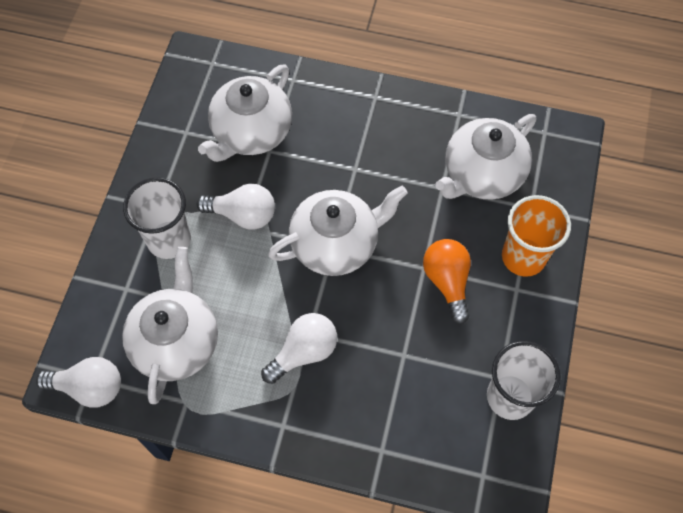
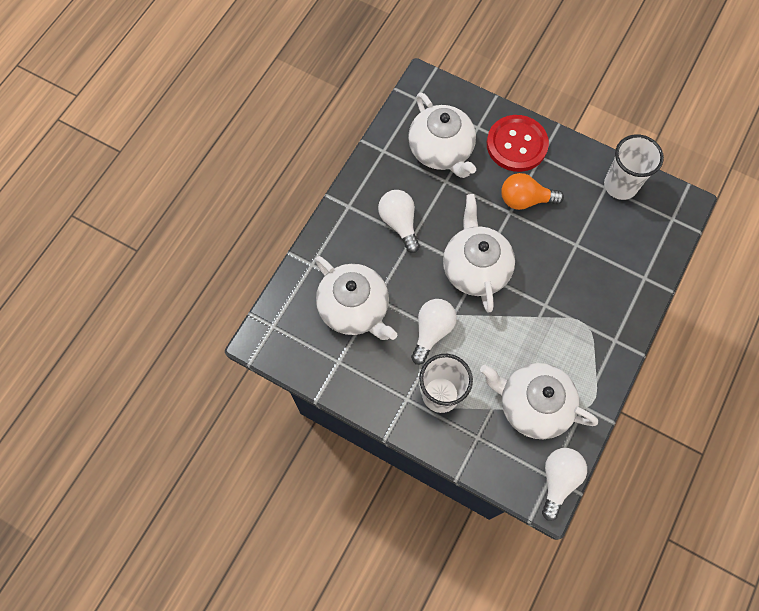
camera: 75 degrees left, 5 degrees up
white light bulb [261,313,337,384] -> white light bulb moved to [378,190,420,253]
orange cup [502,195,571,277] -> red button [487,115,549,172]

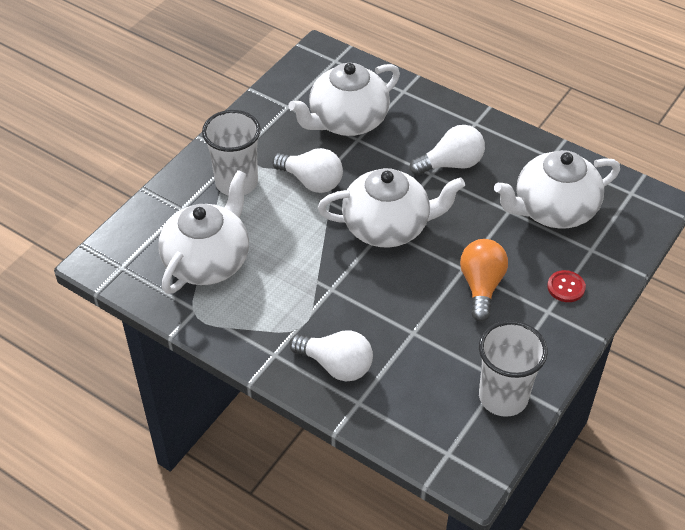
camera: 95 degrees right, 20 degrees down
red button [487,115,549,172] -> red button [547,270,586,302], size x0.45
white light bulb [542,448,587,521] -> white light bulb moved to [289,330,373,382]

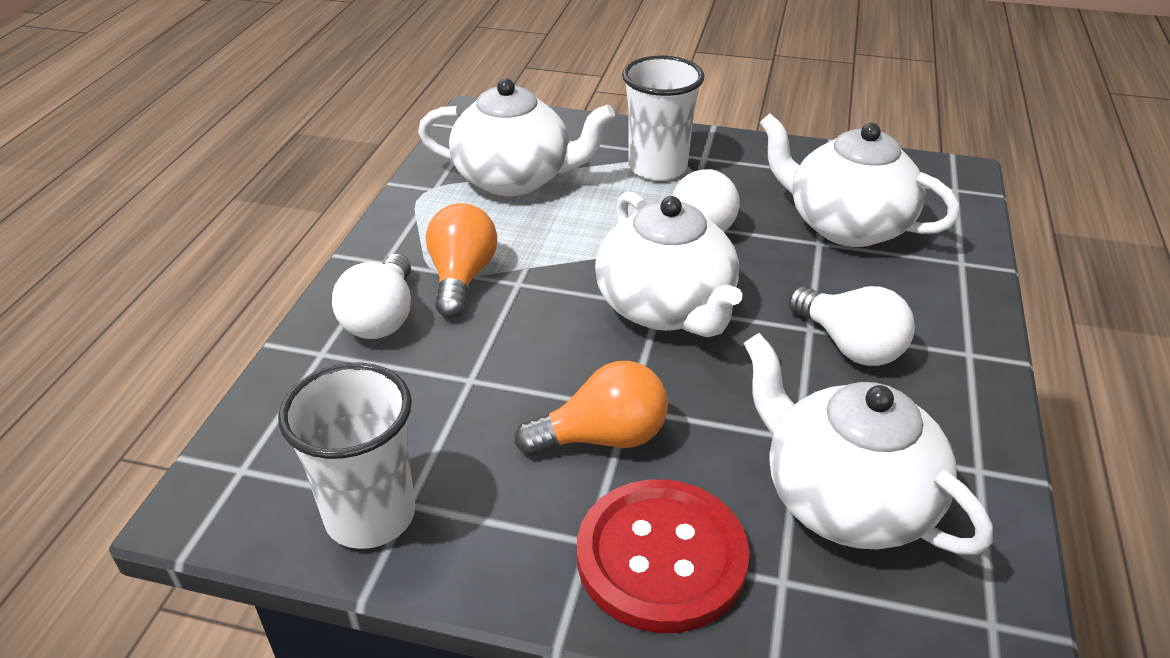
camera: 70 degrees right, 10 degrees down
red button [547,270,586,302] -> red button [577,479,749,633], size x2.23
none -> orange light bulb [426,203,497,318]

